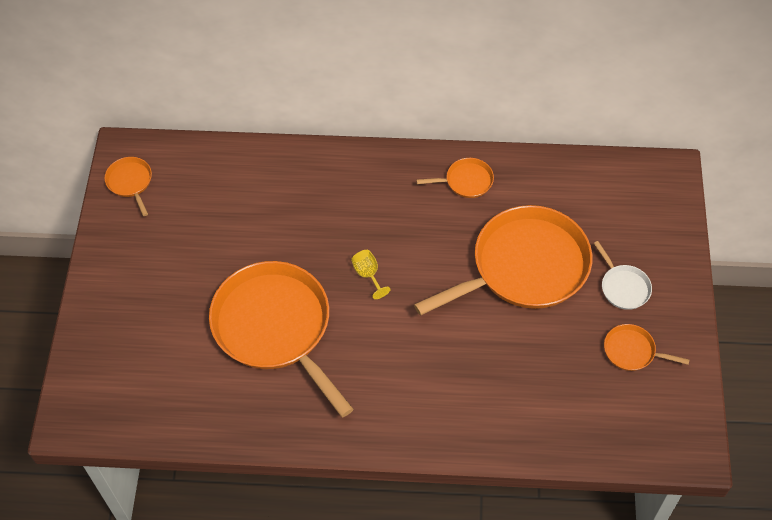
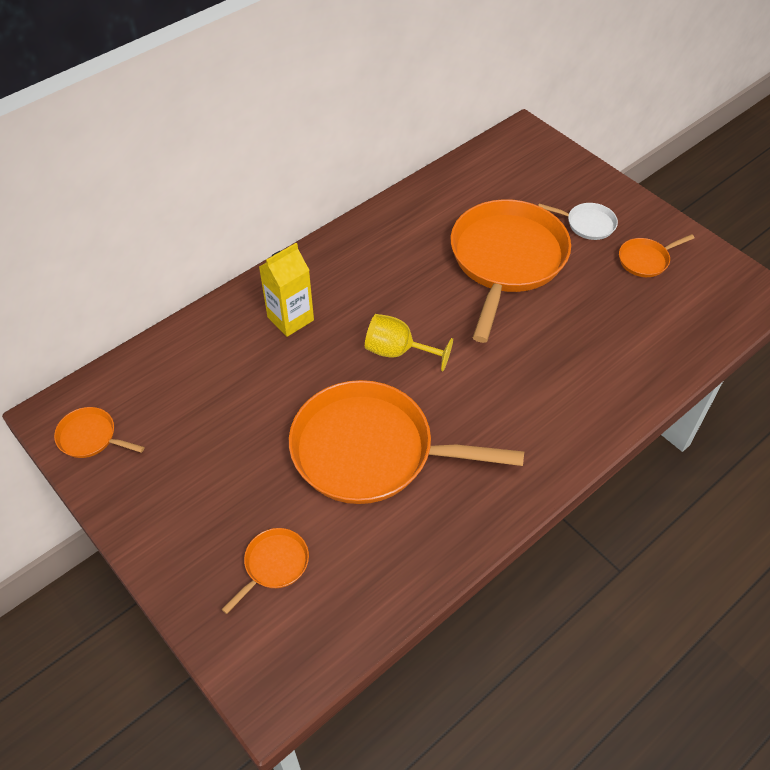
camera: 45 degrees left, 5 degrees down
yellow goblet [351,250,391,299] -> yellow goblet [365,314,453,371], size x1.55
orange pan [416,158,494,198] -> orange pan moved to [221,528,309,614]
none -> yellow carton [259,243,314,337]

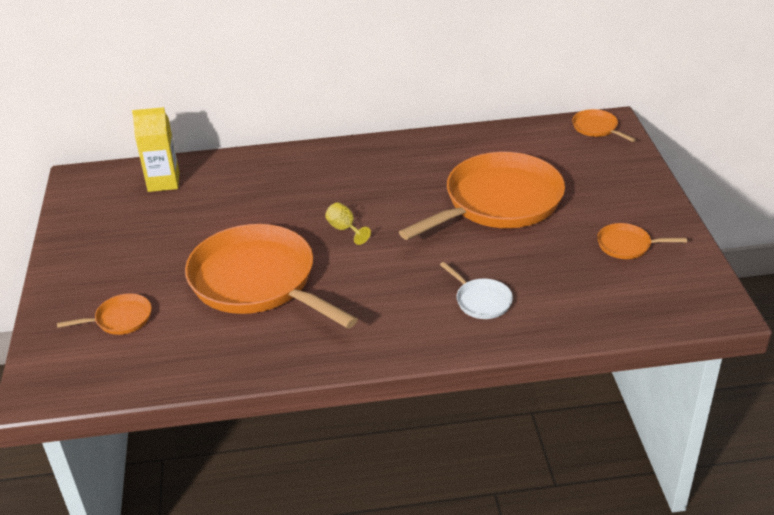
camera: 35 degrees right, 15 degrees down
orange pan [54,407,145,458] -> orange pan moved to [572,109,636,142]
yellow carton [259,243,314,337] -> yellow carton moved to [132,107,179,192]
yellow goblet [365,314,453,371] -> yellow goblet [325,202,371,245], size x0.64
white pan [538,203,618,240] -> white pan moved to [440,262,513,319]

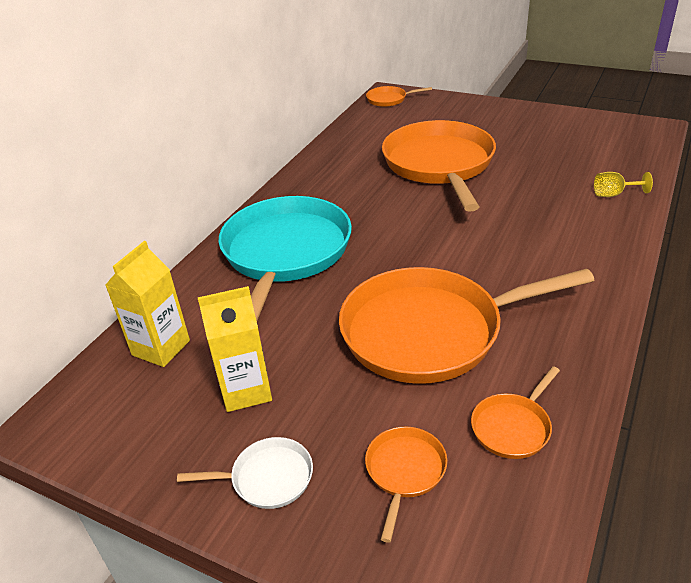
camera: 55 degrees left, 0 degrees up
yellow goblet [325,202,371,245] -> yellow goblet moved to [594,172,653,197]
white pan [440,262,513,319] -> white pan moved to [177,437,313,509]
orange pan [597,223,687,259] -> orange pan moved to [471,366,560,459]
none -> yellow carton [198,286,272,412]
none -> turquoise pan [218,196,352,321]

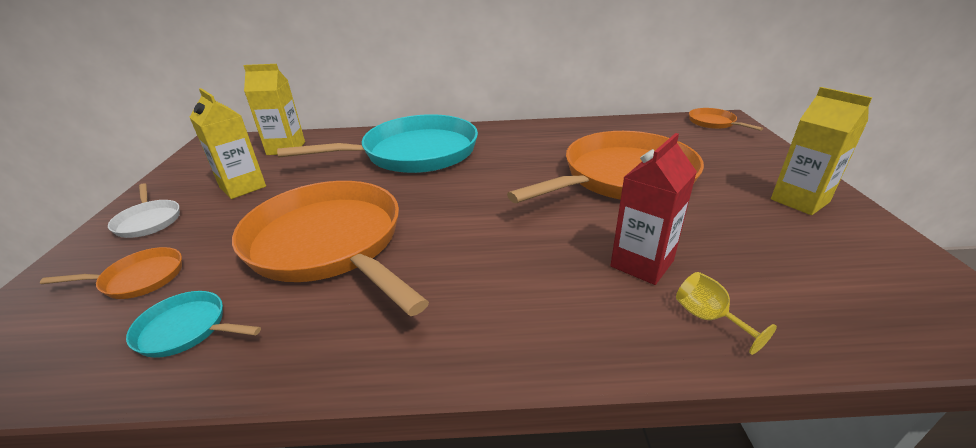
camera: 60 degrees right, 5 degrees down
orange pan [471,366,560,459] -> turquoise pan [126,291,261,358]
none -> red carton [610,133,697,285]
none -> yellow carton [771,87,872,215]

